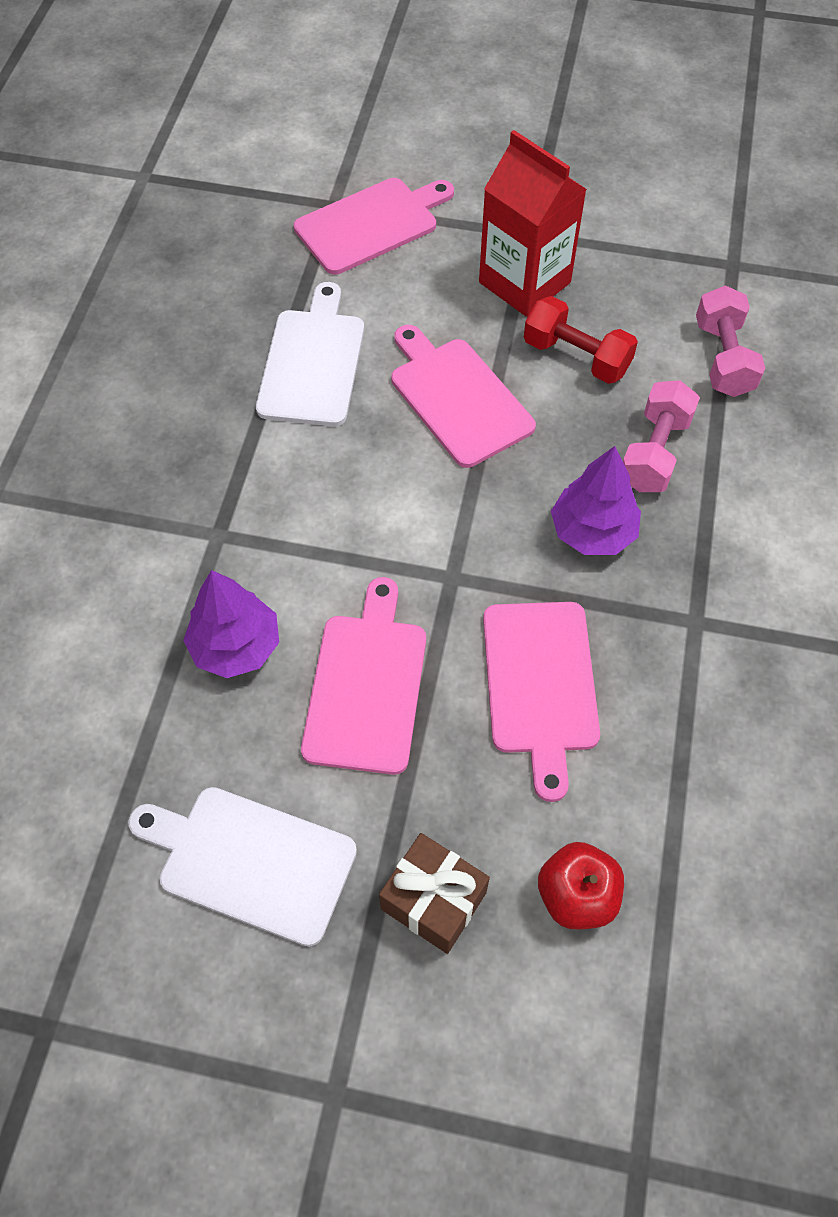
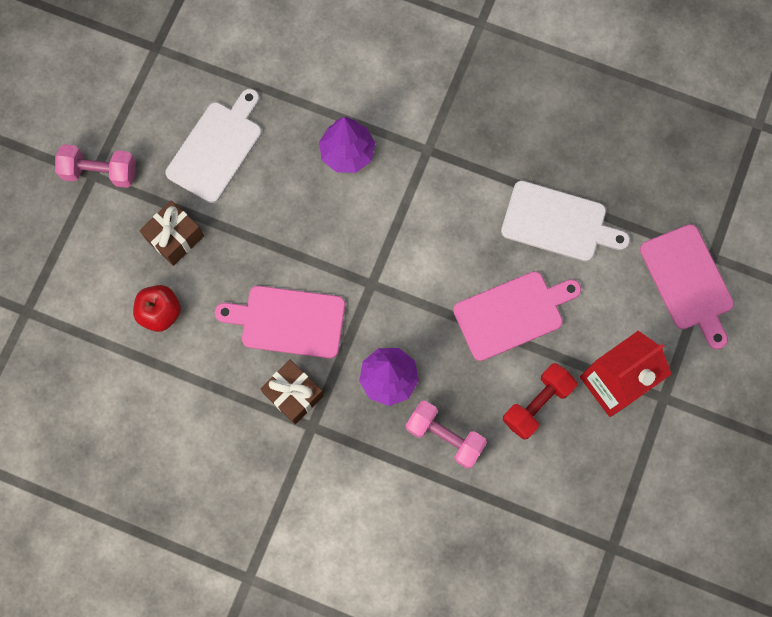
camera: 100 degrees right, 15 degrees up
pink cutting board [301,577,426,775] -> none
pink dumbbell [696,285,765,397] -> pink dumbbell moved to [55,144,136,188]
none -> brown gift [260,360,324,424]

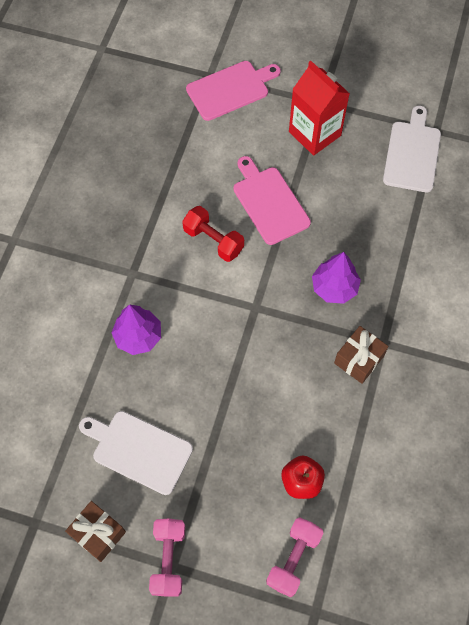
camera: 95 degrees left, 10 degrees down
brown gift [140,200,204,266] -> brown gift moved to [65,501,126,562]
pink cutting board [215,286,345,358] -> none
pink dumbbell [406,401,487,468] -> pink dumbbell moved to [266,517,324,597]
white cutting board [501,181,630,262] -> white cutting board moved to [383,106,441,192]
red dumbbell [503,363,577,440] -> red dumbbell moved to [182,206,244,262]

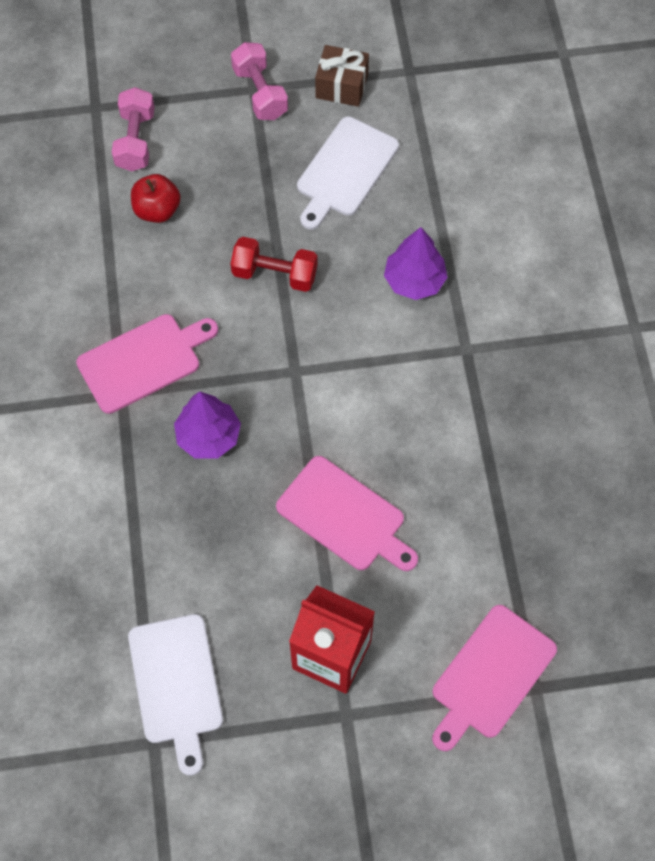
camera: 155 degrees right, 0 degrees up
white cutting board [79,411,193,495] -> white cutting board turned 120 degrees clockwise [297,117,399,230]
red dumbbell [182,206,244,262] -> red dumbbell moved to [231,237,318,292]
brown gift [334,326,389,384] -> pink cutting board [76,314,218,414]

